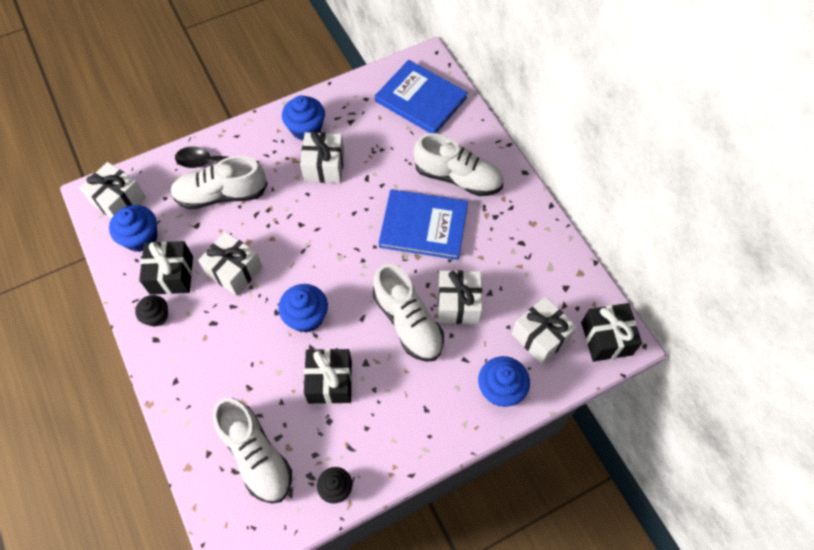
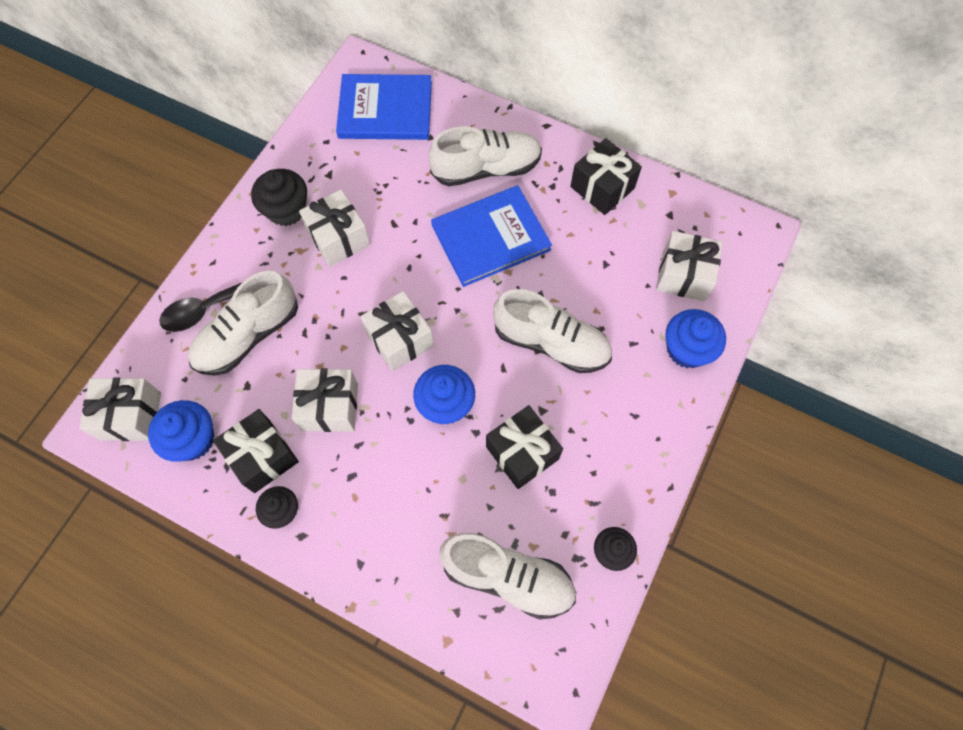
camera: 35 degrees left, 5 degrees up
blue cupcake [282,95,325,141] -> black cupcake [251,169,307,226]
white gift [438,270,482,324] -> white gift moved to [360,291,434,372]
black gift [581,303,642,362] -> black gift moved to [570,138,642,215]

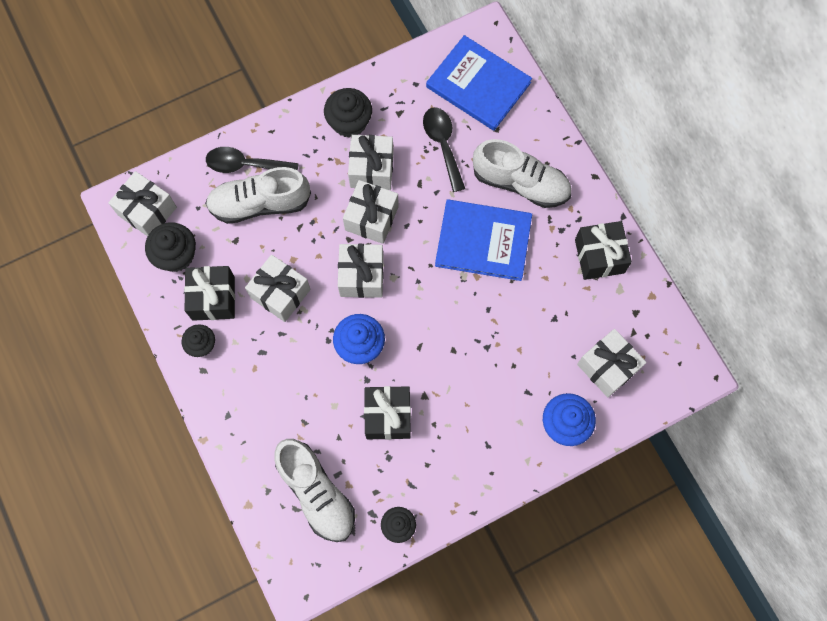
camera: 35 degrees right, 5 degrees up
blue cupcake [148,400,214,462] -> black cupcake [145,222,196,272]
white shoe [493,289,612,373] -> none
none -> white gift [343,180,399,244]
none -> black spoon [423,107,465,192]

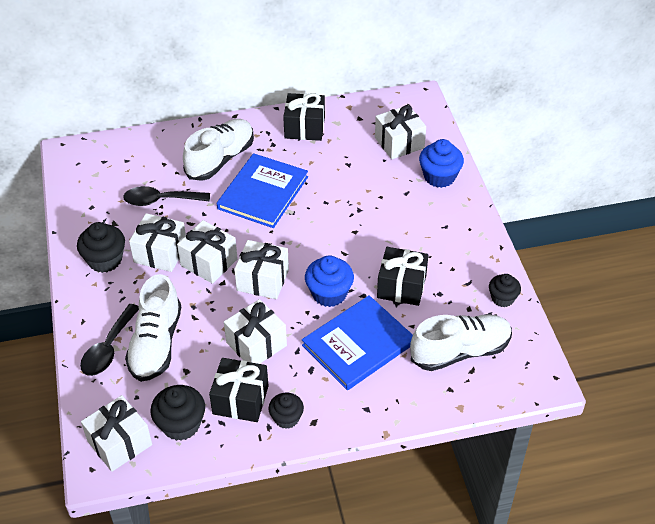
camera: 75 degrees left, 25 degrees down
blue book [426,35,532,131] -> blue book moved to [302,295,413,390]

